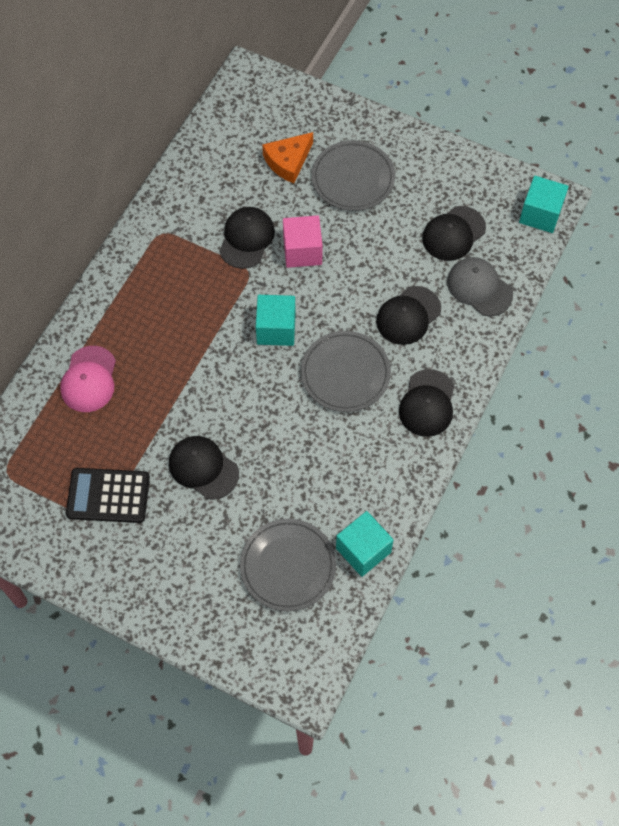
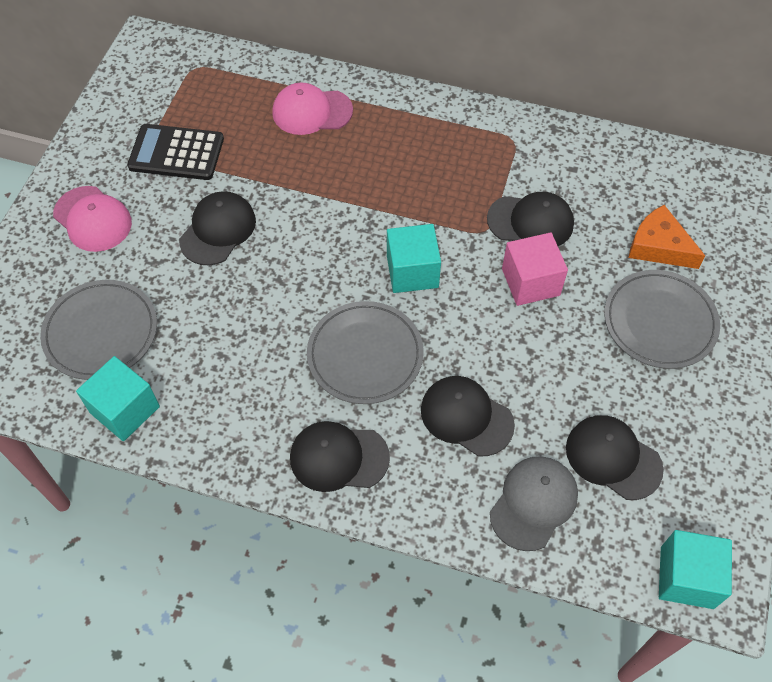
camera: 80 degrees right, 5 degrees down
black calculator [66,468,150,523] -> black calculator turned 75 degrees counterclockwise [127,124,224,180]
none -> pink cap [53,186,132,252]

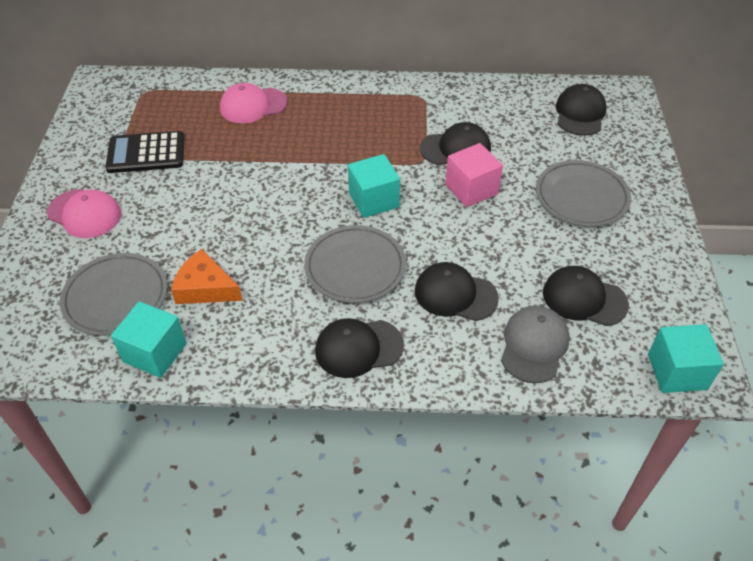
camera: 15 degrees left, 10 degrees down
black cap [179,191,256,265] -> black cap moved to [556,84,607,136]
orange cheese [628,205,705,269] -> orange cheese moved to [171,249,243,304]

